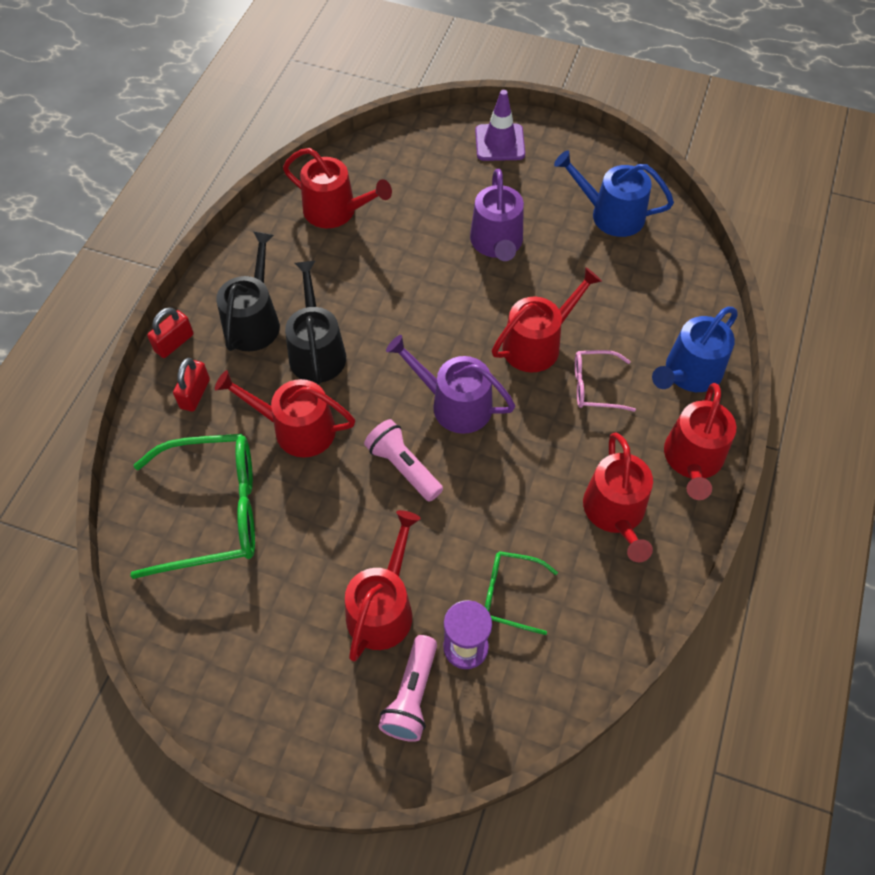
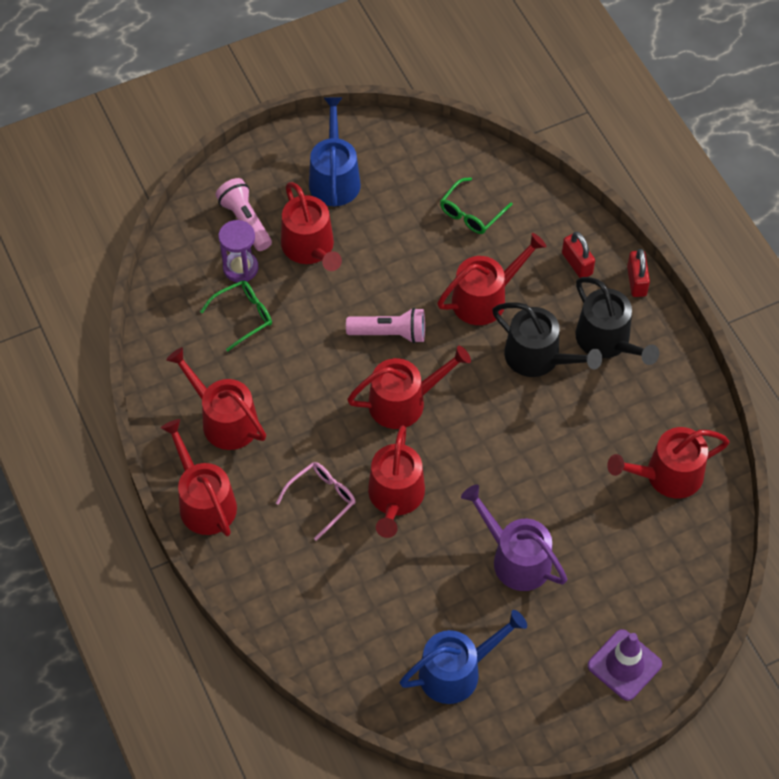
camera: 135 degrees right, 0 degrees up
green glasses [130,434,255,579] -> green glasses [440,177,513,234], size x0.51
purple watering can [386,335,515,434] -> red watering can [347,346,471,429]
blue watering can [652,307,738,392] -> blue watering can moved to [309,97,361,207]

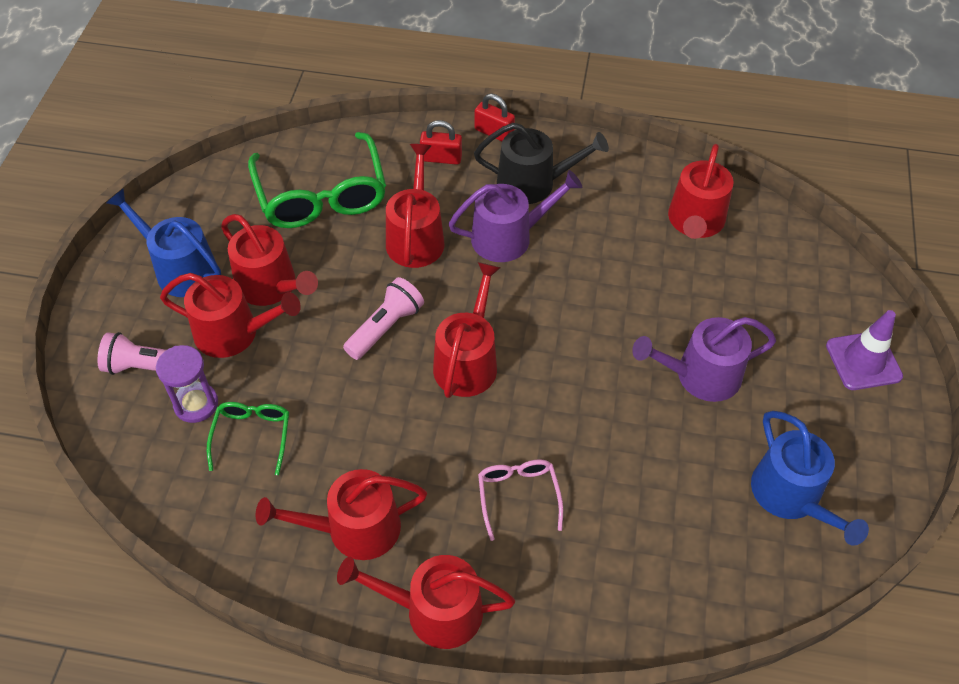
camera: 55 degrees left, 5 degrees down
red watering can [368,425,425,538] -> red watering can moved to [221,214,318,306]
blue watering can [400,610,527,704] -> blue watering can turned 150 degrees clockwise [751,411,869,546]
green glasses [440,177,513,234] -> green glasses [248,132,386,228], size x1.95
black watering can [493,302,602,377] -> purple watering can [449,170,582,262]

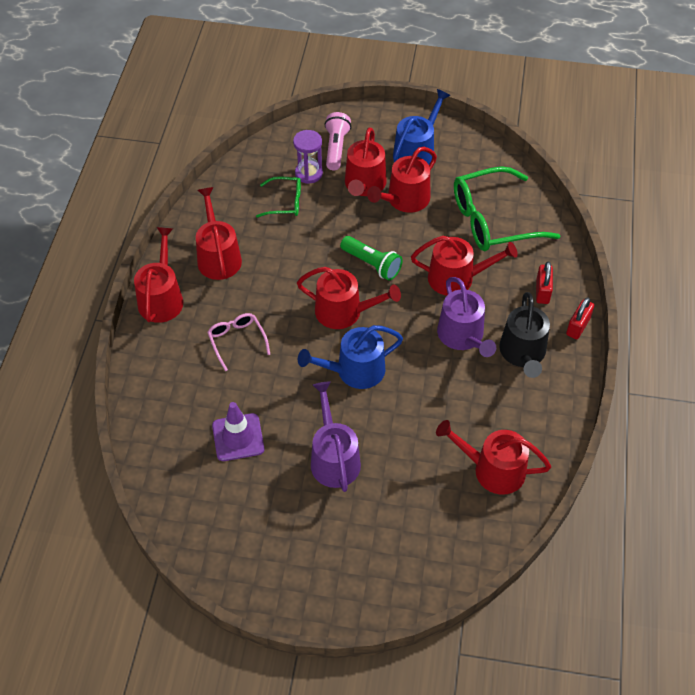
camera: 90 degrees right, 0 degrees up
pink flashlight [343,277,424,360] -> green flashlight [340,236,403,281]
pink glasses [478,459,563,541] -> pink glasses turned 105 degrees counterclockwise [207,313,270,371]
blue watering can [751,411,869,546] -> blue watering can moved to [298,325,403,389]
purple traffic cone [826,310,903,390] -> purple traffic cone moved to [212,402,264,461]

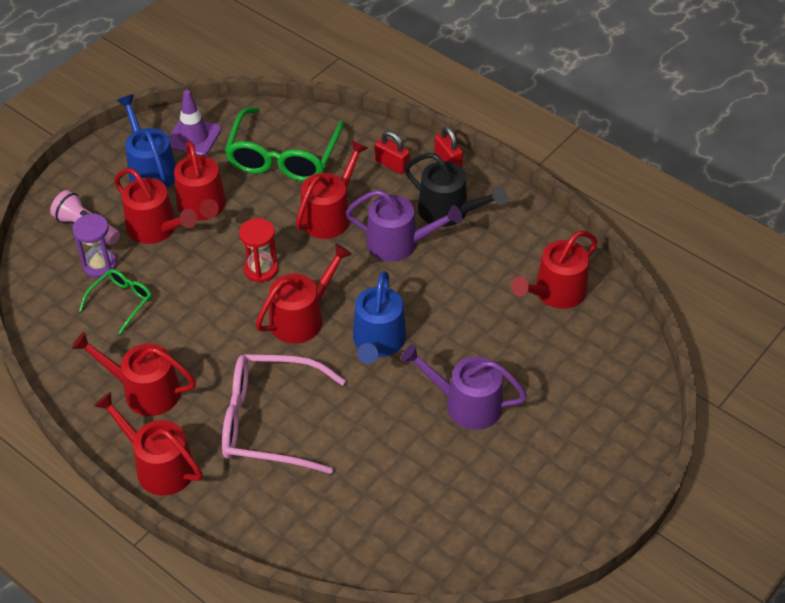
camera: 60 degrees left, 5 degrees down
pink glasses [207,313,270,371] -> pink glasses [222,354,346,474], size x1.95
purple traffic cone [212,402,264,461] -> purple traffic cone moved to [168,90,222,156]
green flashlight [340,236,403,281] -> red hourglass [239,218,278,283]

